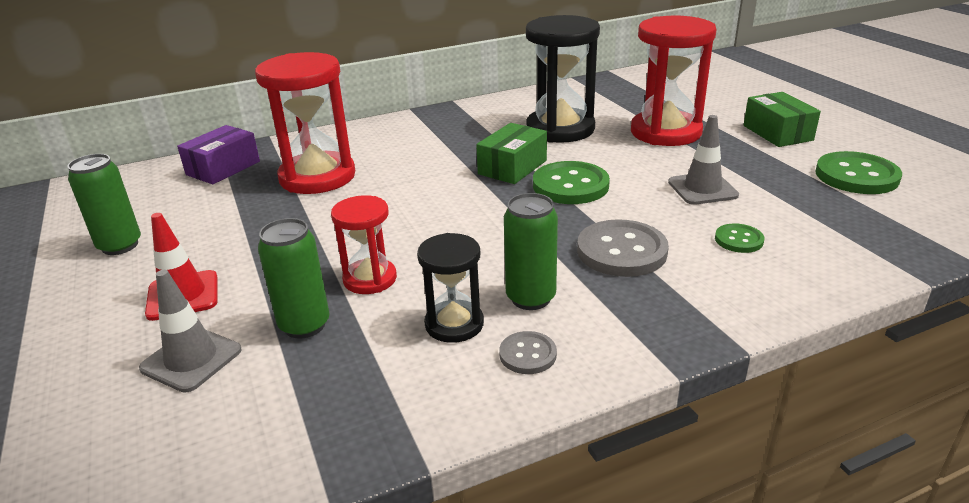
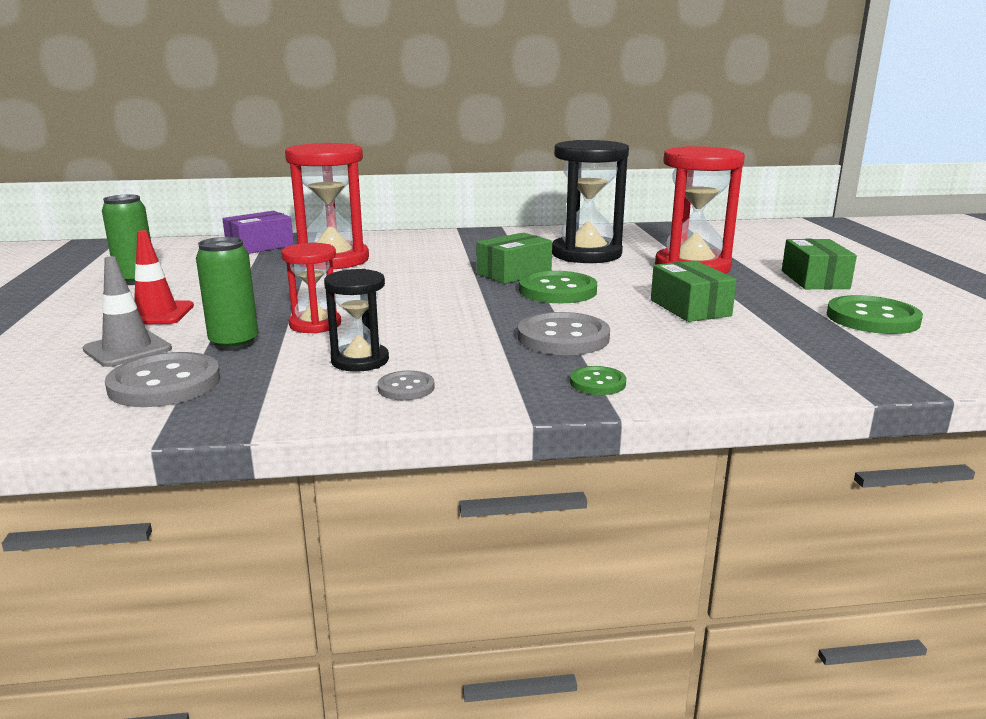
camera: 15 degrees right, 10 degrees down
green can [504,193,558,310] -> none
grey traffic cone [668,115,739,205] -> green box [651,260,737,322]
green button [715,223,765,253] -> green button moved to [570,366,626,395]
none -> grey button [105,352,220,407]

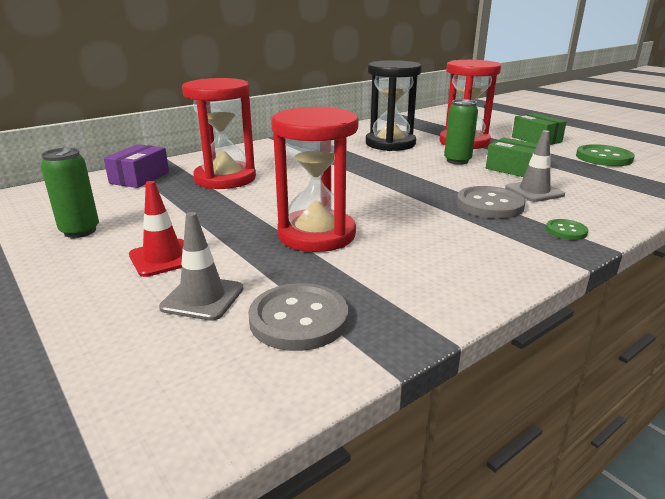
camera: 30 degrees left, 5 degrees up
green can [196,237,258,351] -> green can moved to [444,99,478,164]
red hourglass [281,243,341,334] -> red hourglass [272,107,359,252], size x1.81
black hourglass [324,269,389,372] -> none
grey button [378,371,435,400] -> none
green box [477,232,552,284] -> none
green button [519,271,597,303] -> none
none -> grey traffic cone [505,130,565,202]

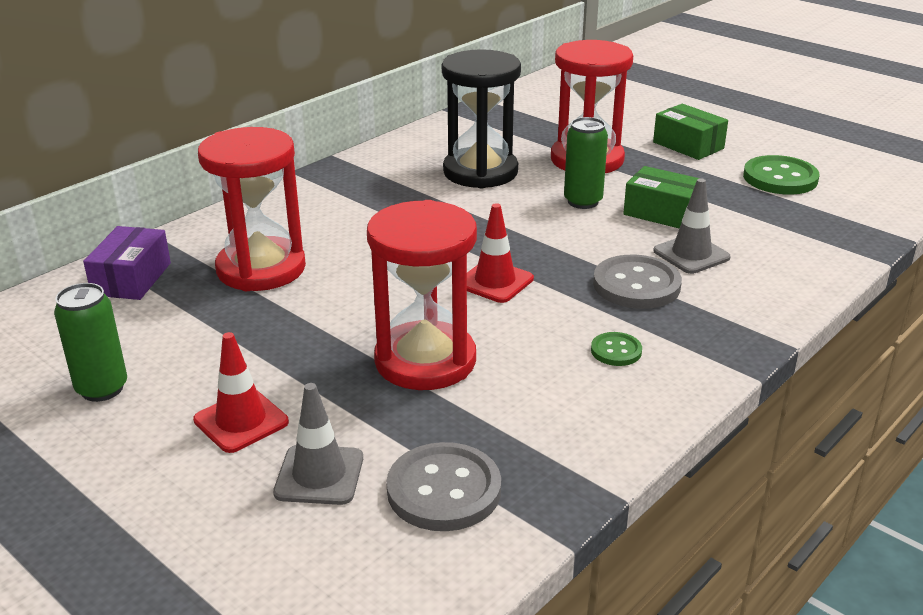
camera: 10 degrees left, 5 degrees up
green button [546,219,588,240] -> green button moved to [591,332,642,366]
none -> red traffic cone [467,203,534,303]

